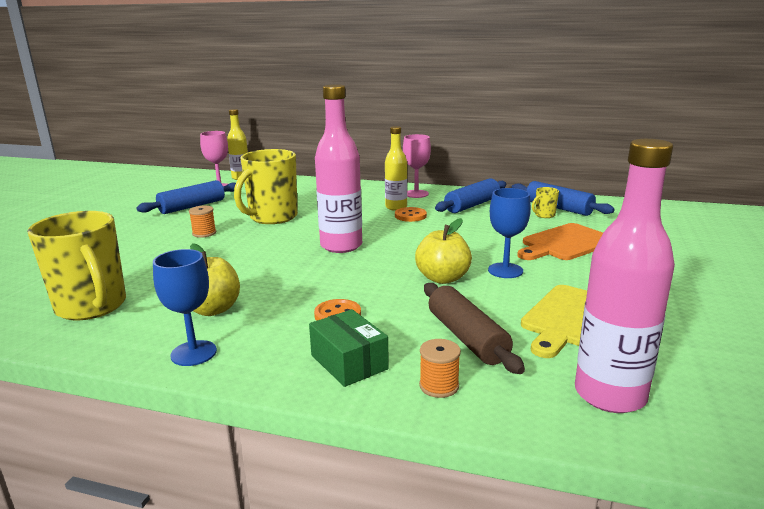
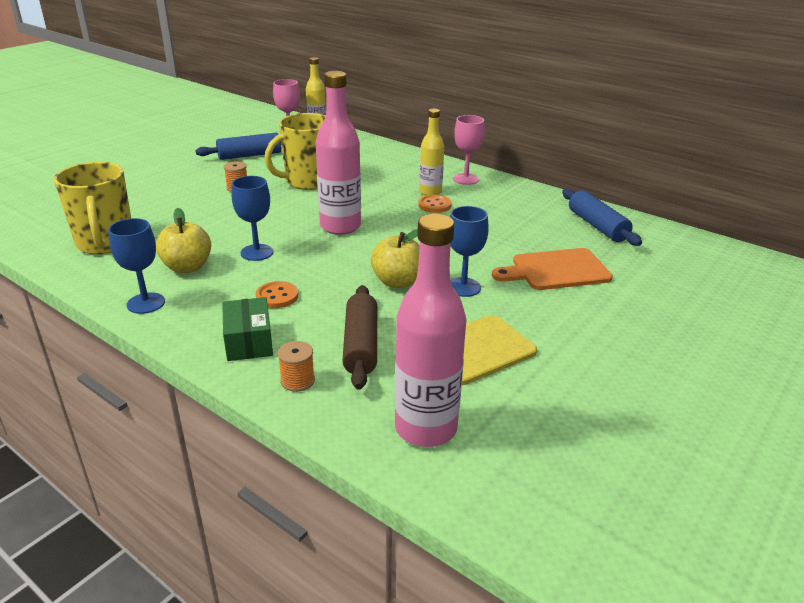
camera: 20 degrees right, 10 degrees up
blue rolling pin [435,178,507,213] -> none
yellow mug [532,187,559,218] -> none
none -> blue goblet [231,176,273,261]

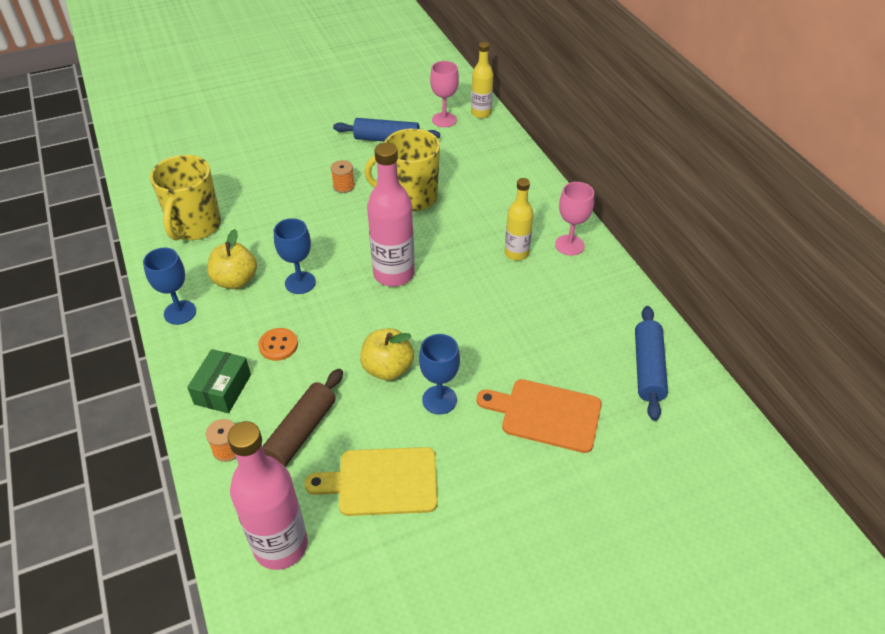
camera: 30 degrees right, 15 degrees up
orange button [418,195,452,213] -> none

